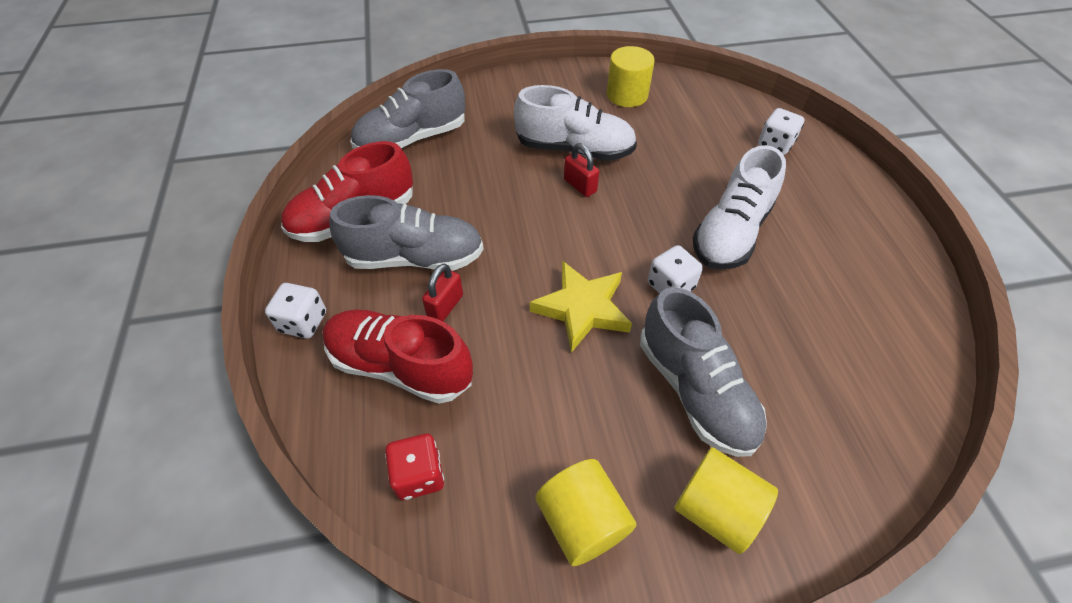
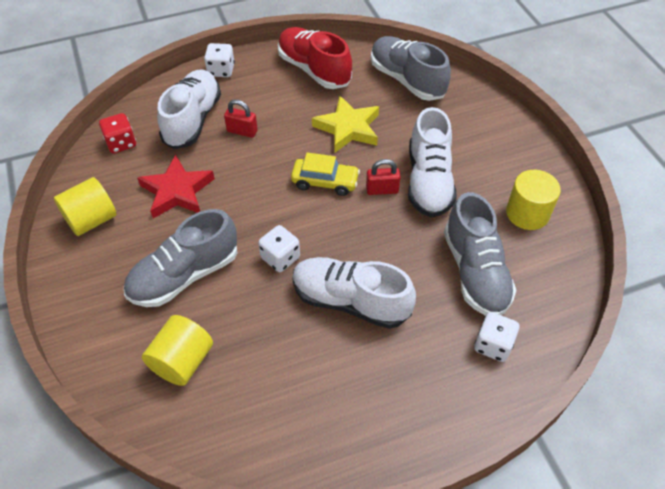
camera: 80 degrees right, 0 degrees up
red shoe [323,309,473,404] -> white shoe [157,70,221,149]
grey shoe [329,195,484,271] -> grey shoe moved to [444,192,516,316]
yellow star [530,261,632,353] -> yellow star moved to [312,96,379,152]
red padlock [564,143,599,197] -> red padlock turned 45 degrees clockwise [366,159,400,195]
yellow cylinder [674,447,778,554] -> yellow cylinder moved to [142,315,213,386]
none -> red star [137,155,215,218]
none -> yellow car [291,152,360,196]

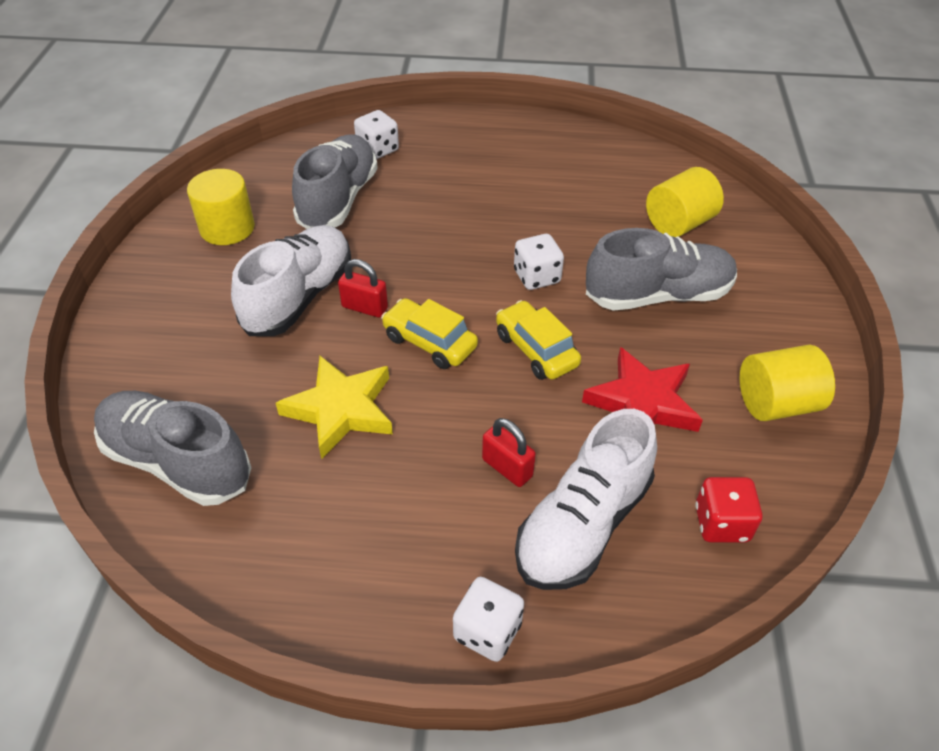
camera: 155 degrees left, 5 degrees down
red shoe [278,27,352,89] -> none
white shoe [292,257,416,329] -> none
grey shoe [371,36,451,101] -> grey shoe turned 135 degrees clockwise [94,391,251,506]
none -> yellow car [496,300,581,380]

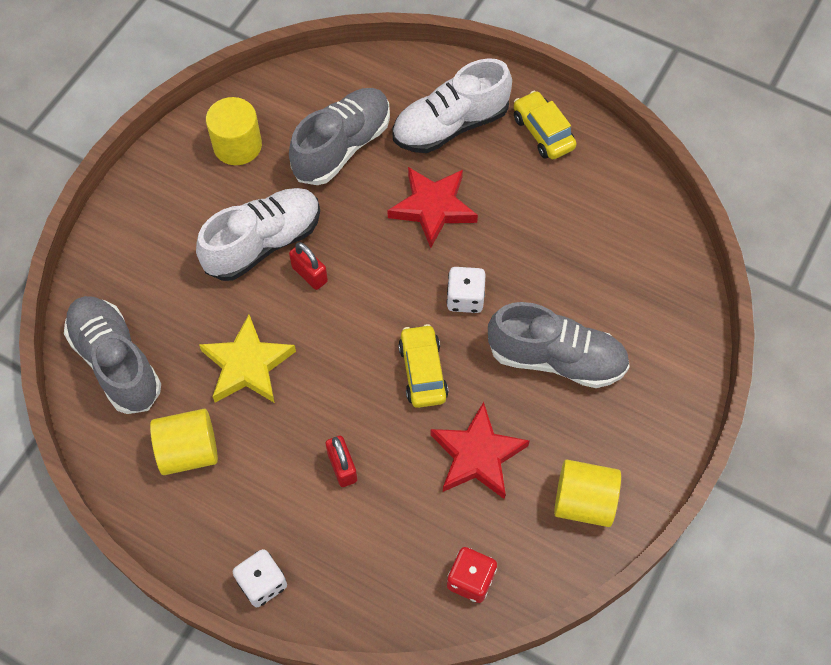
camera: 25 degrees right, 15 degrees up
white dice [354,110,399,159] -> none
yellow car [381,298,478,369] -> yellow car moved to [513,91,577,159]
white shoe [515,409,657,590] -> white shoe moved to [392,58,512,153]
yellow cylinder [646,167,724,237] -> yellow cylinder moved to [150,409,218,475]
none -> red star [387,167,478,248]

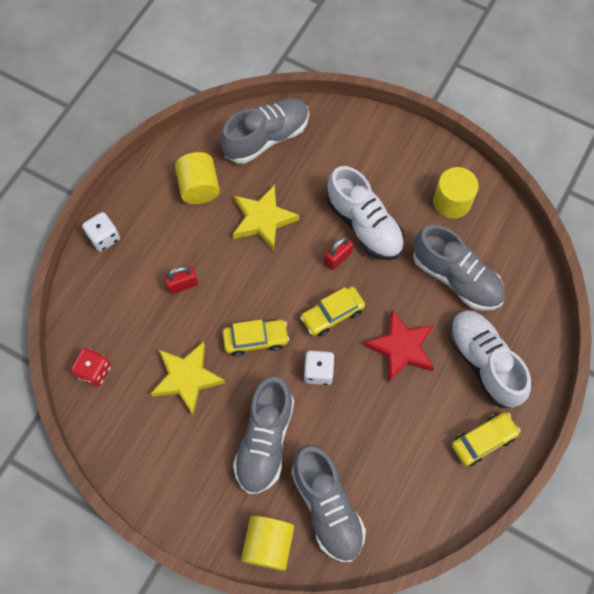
camera: 90 degrees right, 5 degrees up
red star [431,402,530,499] -> yellow star [150,341,225,415]
yellow cylinder [554,459,621,527] -> yellow cylinder moved to [241,516,294,571]
none -> grey shoe [291,445,366,562]
none -> yellow car [300,286,365,337]

